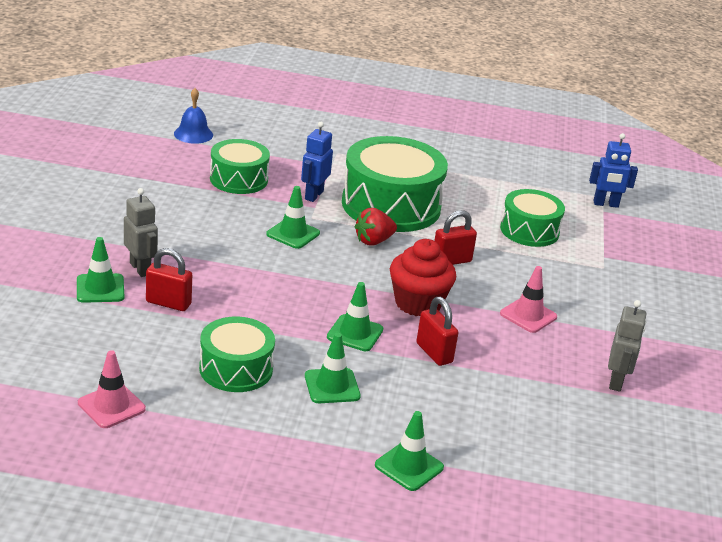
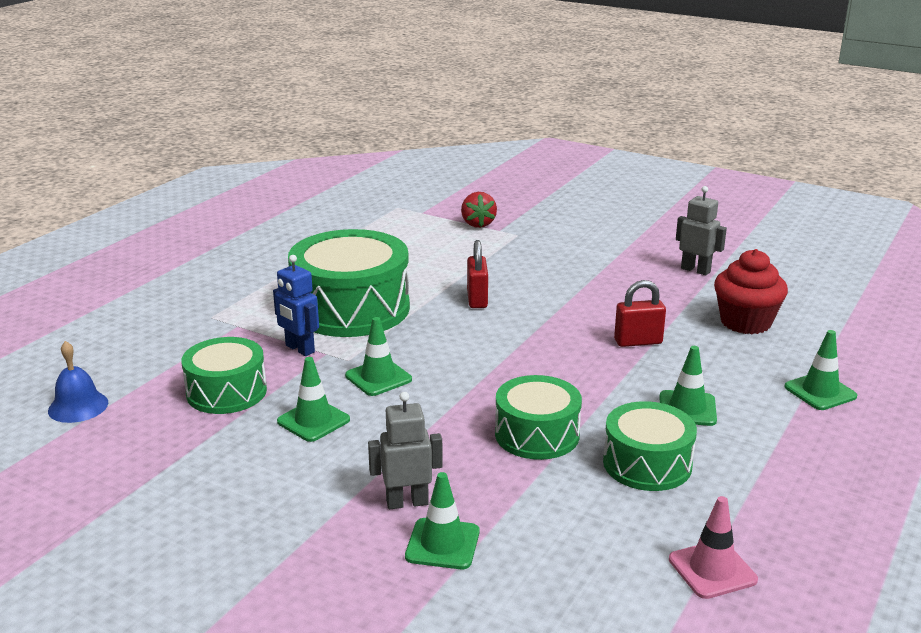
camera: 65 degrees left, 5 degrees down
red padlock [146,248,192,311] -> none
green traffic cone [327,282,383,351] -> green traffic cone moved to [277,357,350,442]
red strawberry [354,208,397,246] -> red strawberry moved to [461,192,497,228]
red cupcake [390,239,456,316] -> red cupcake moved to [714,249,788,334]
green drum [500,189,565,247] -> green drum moved to [495,375,582,460]
pink traffic cone [500,266,557,333] -> none
blue robot [589,133,638,208] -> none

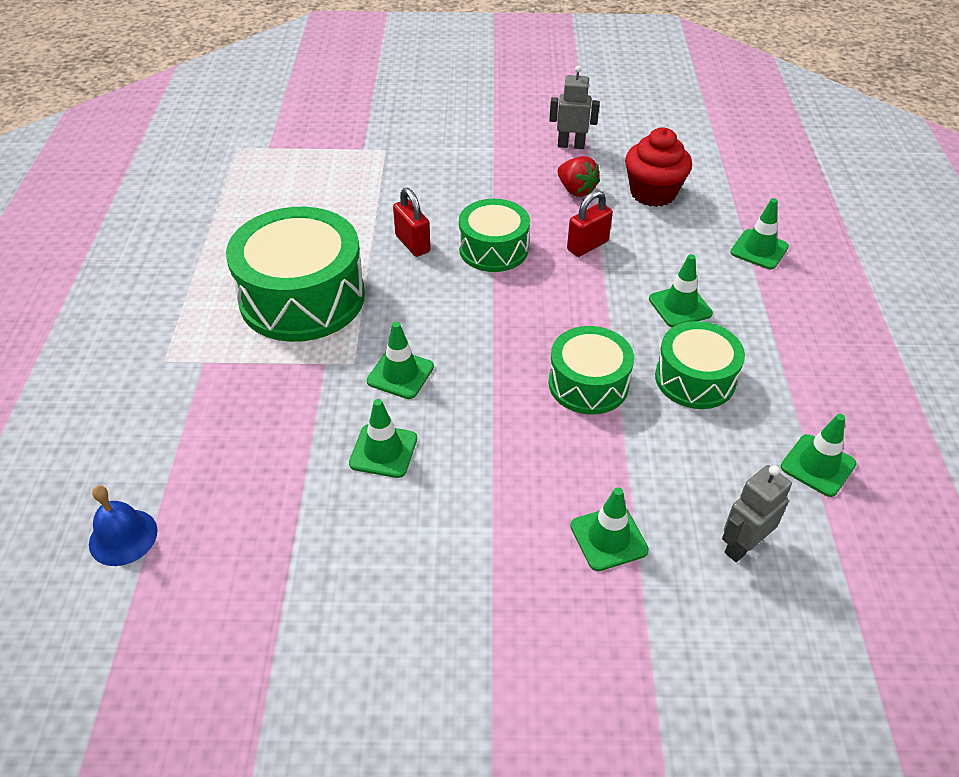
camera: 30 degrees left, 20 degrees up
green drum [181,337,267,414] -> green drum moved to [459,199,530,272]
blue robot [273,255,319,356] -> none
grey robot [368,392,443,509] -> grey robot moved to [722,465,792,562]
red strawberry [461,192,497,228] -> red strawberry moved to [558,156,600,197]
pink traffic cone [669,496,758,599] -> green traffic cone [781,414,857,497]

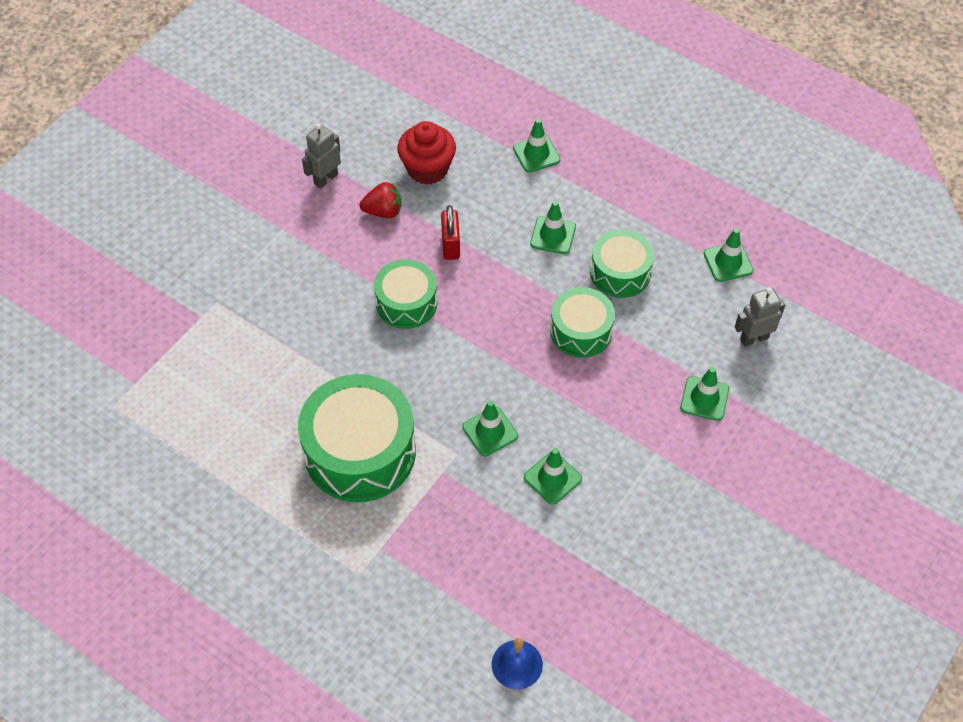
camera: 55 degrees left, 10 degrees up
red padlock [393,188,431,257] -> none
grey robot [722,465,792,562] -> grey robot turned 75 degrees clockwise [735,287,785,347]

